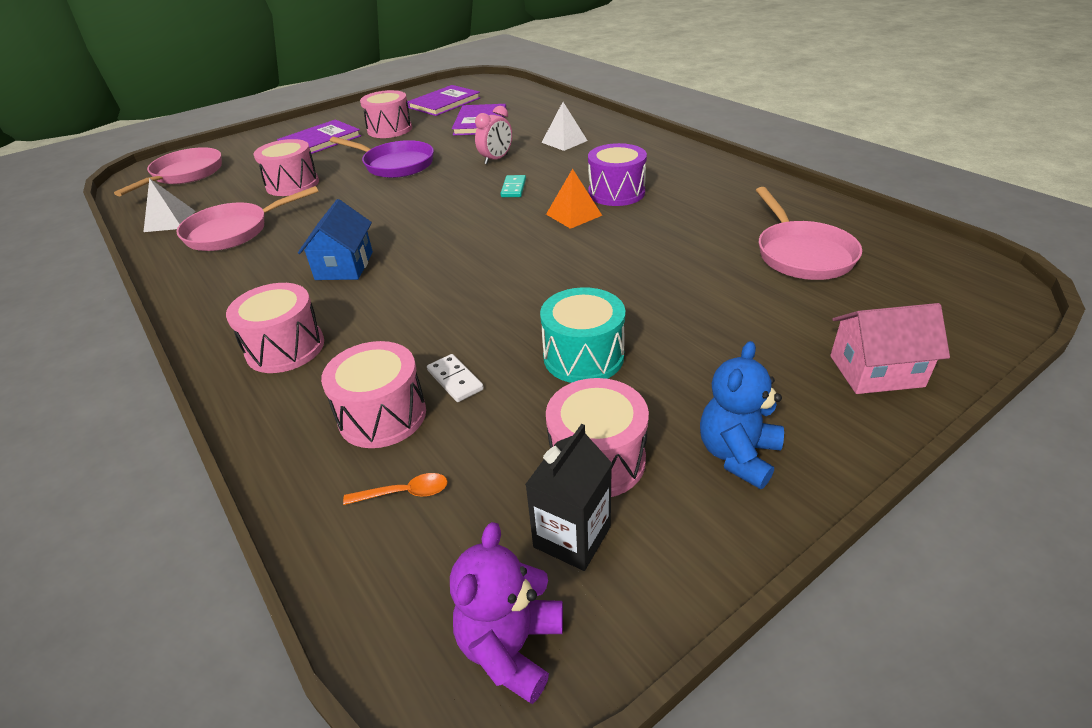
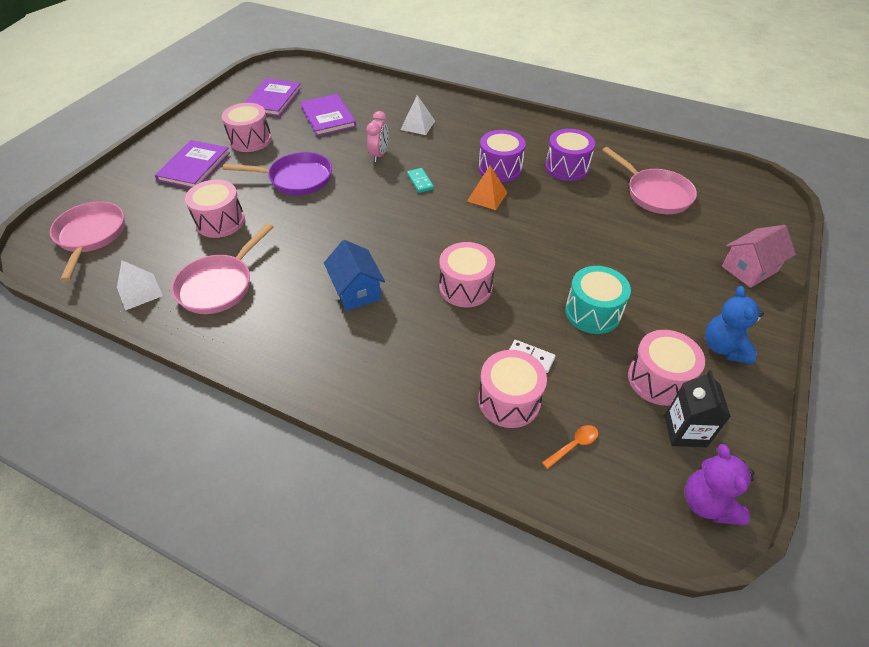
camera: 30 degrees left, 10 degrees up
pink drum [226,283,324,373] -> pink drum moved to [439,242,495,307]
none -> purple drum [545,129,595,181]

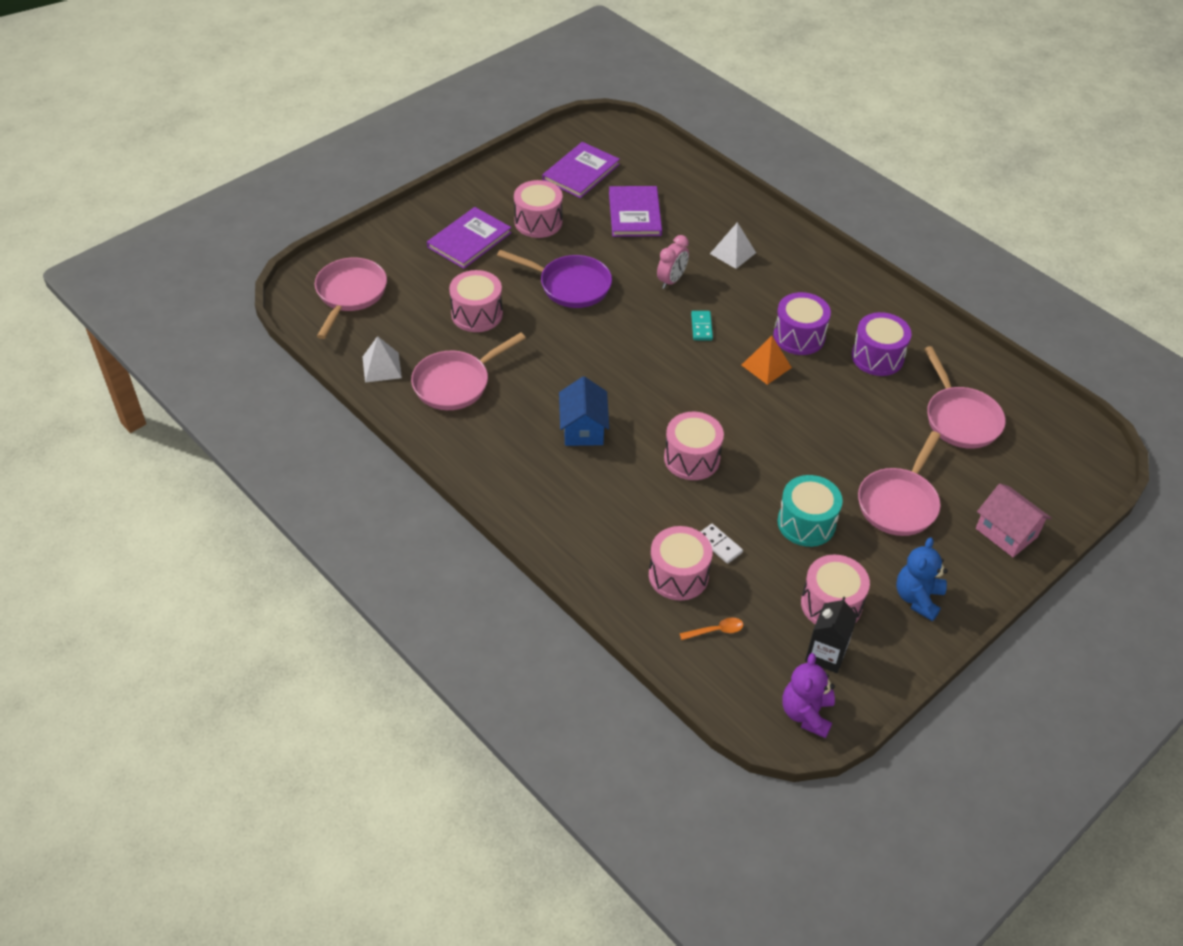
camera: 20 degrees right, 0 degrees up
pink house [722,225,796,288] -> pink house turned 60 degrees clockwise [976,484,1052,557]
none -> pink pan [858,431,941,536]

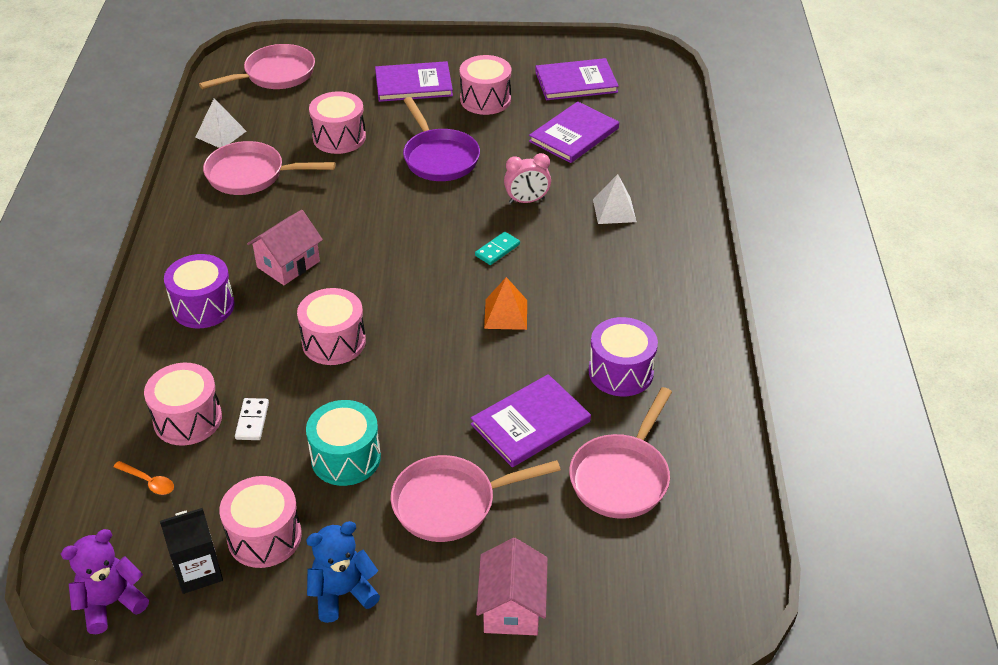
camera: 45 degrees right, 5 degrees down
blue house [559,376,609,446] -> pink house [247,210,323,285]
purple drum [773,292,831,355] -> purple drum moved to [164,254,235,328]
none -> purple book [471,374,591,467]

